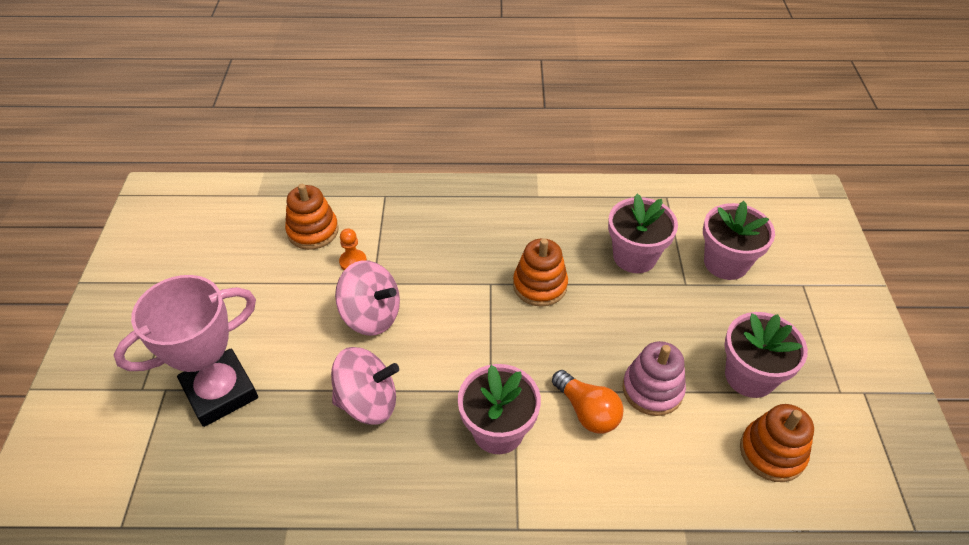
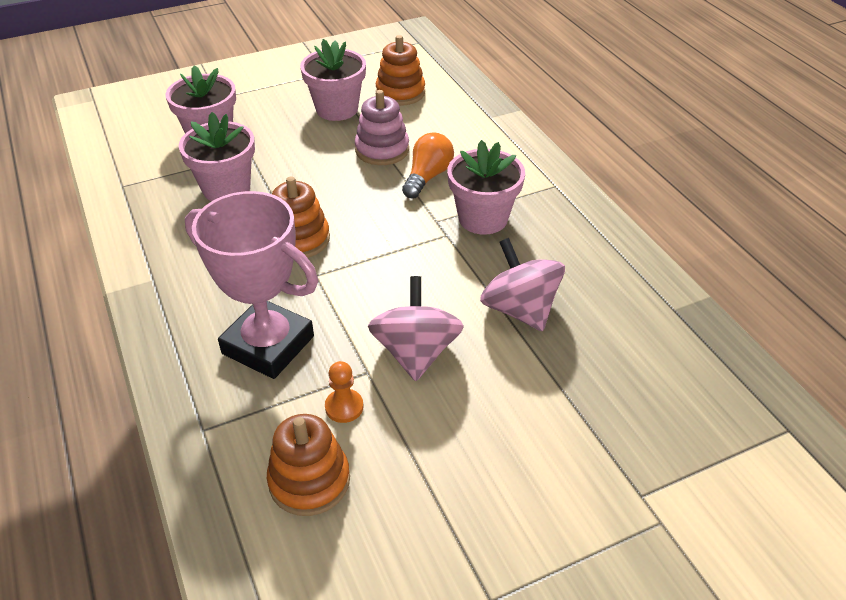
camera: 115 degrees left, 5 degrees down
pink trophy [114,275,258,427] -> pink trophy moved to [185,191,318,379]

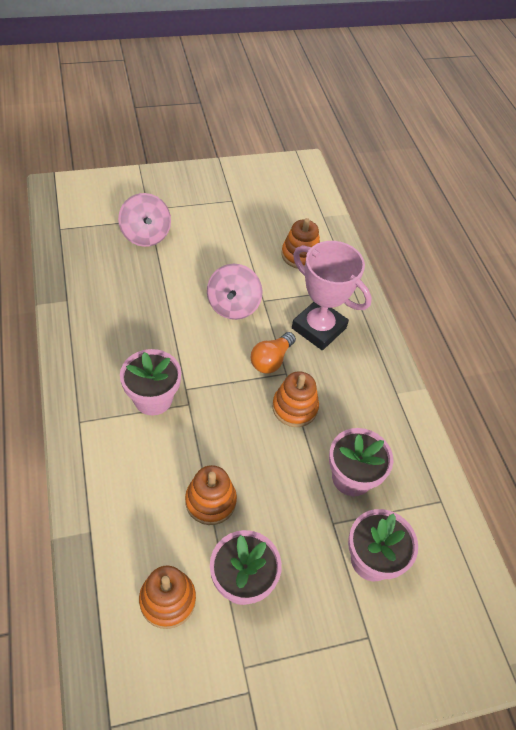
camera: 175 degrees left, 10 degrees up
orange pawn [325,361,364,423] -> none
pink stacking toy [355,90,409,165] -> orange stacking toy [185,465,237,525]
orange light bulb [402,132,454,199] -> orange light bulb moved to [251,332,296,374]
pink spinning top [480,238,565,331] -> pink spinning top moved to [118,193,171,247]

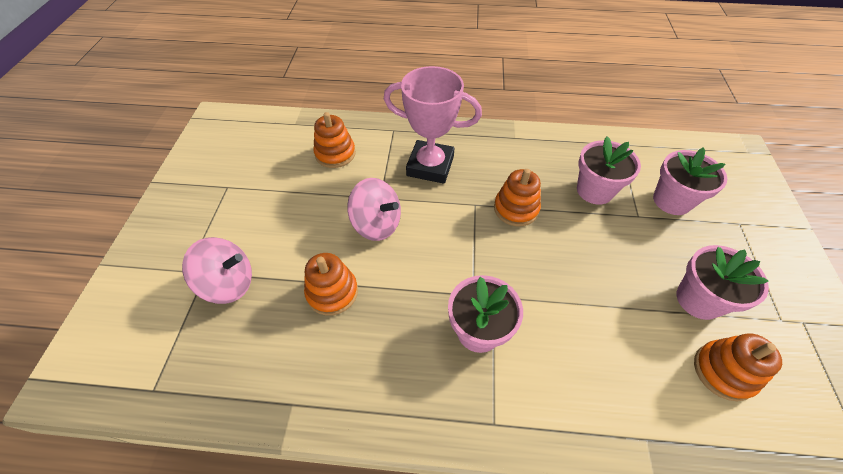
camera: 65 degrees left, 0 degrees up
orange stacking toy [185,465,237,525] -> orange stacking toy moved to [304,253,358,316]
orange light bulb [251,332,296,374] -> none
pink trophy [292,241,372,350] -> pink trophy turned 45 degrees clockwise [384,66,482,184]

